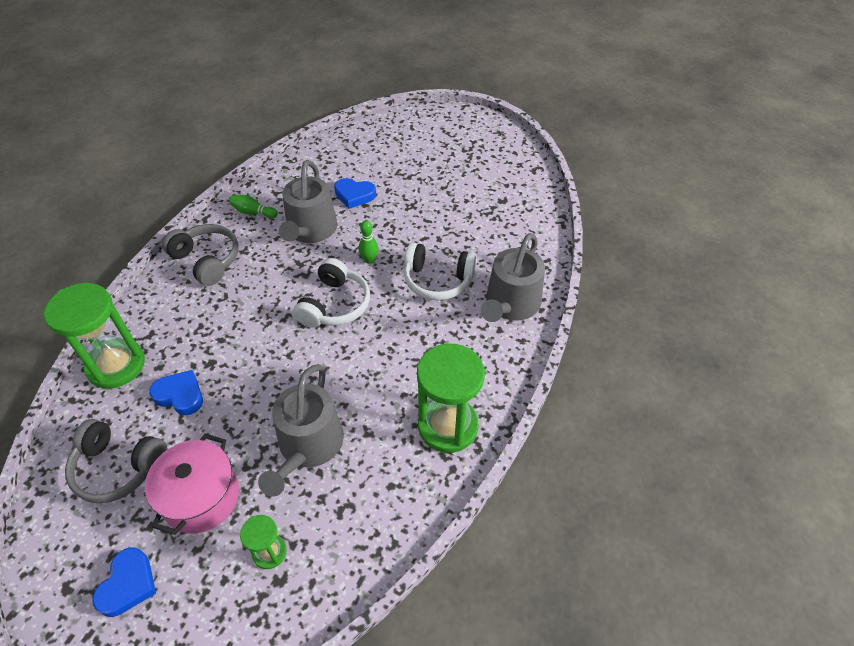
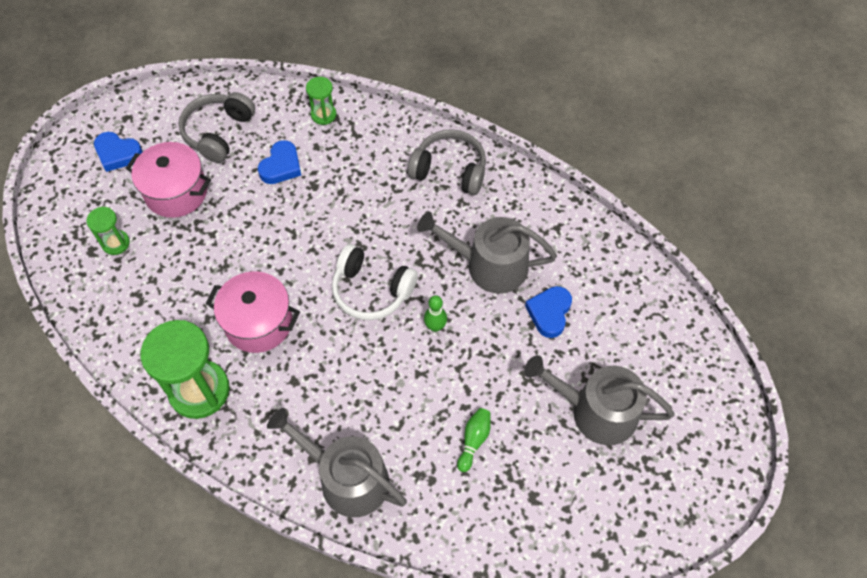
camera: 95 degrees right, 10 degrees up
green hourglass [44,283,145,389] -> green hourglass [306,77,337,125], size x0.50
grey headphones [162,224,239,286] -> grey headphones turned 120 degrees counterclockwise [408,129,486,195]
green bowling pin [229,195,278,218] -> green bowling pin moved to [457,408,491,472]
grey watering can [258,364,344,497] -> grey watering can moved to [524,355,675,445]
white headphones [404,242,477,300] -> none
none -> pink pot [206,271,300,353]

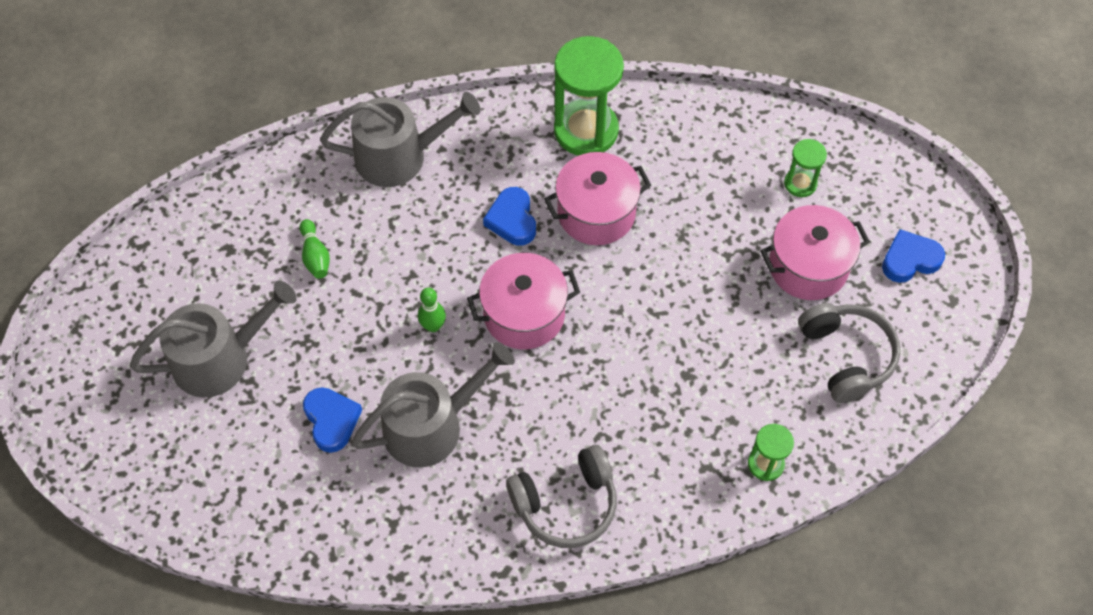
camera: 140 degrees right, 0 degrees up
blue heart [258,140,301,184] -> blue heart moved to [483,187,536,245]
white headphones [332,244,418,320] -> pink pot [467,253,580,349]

